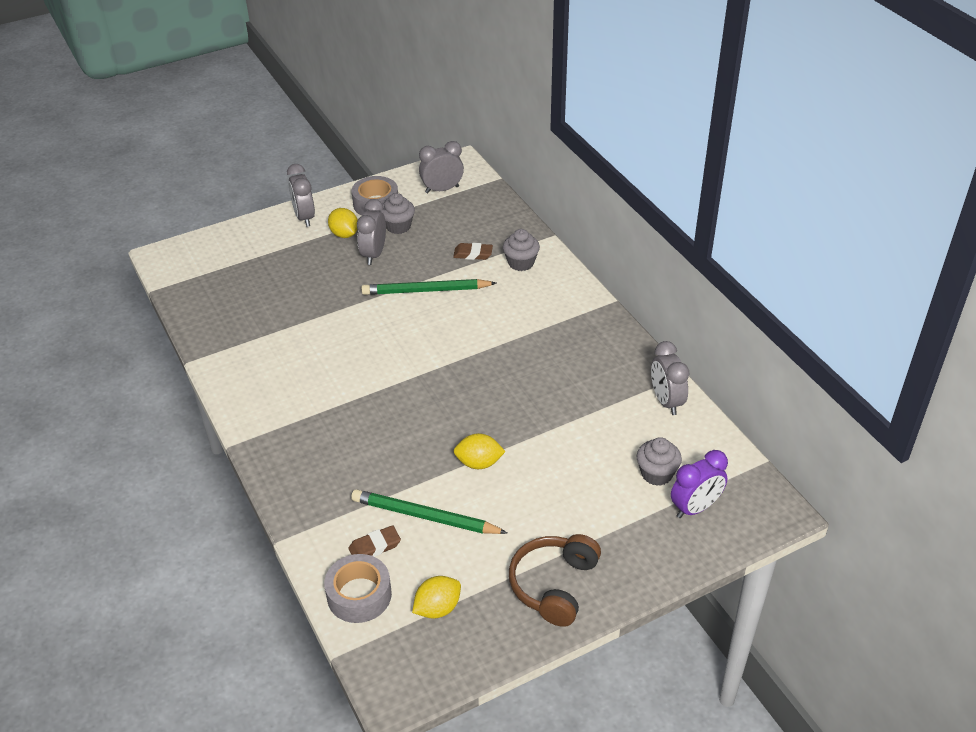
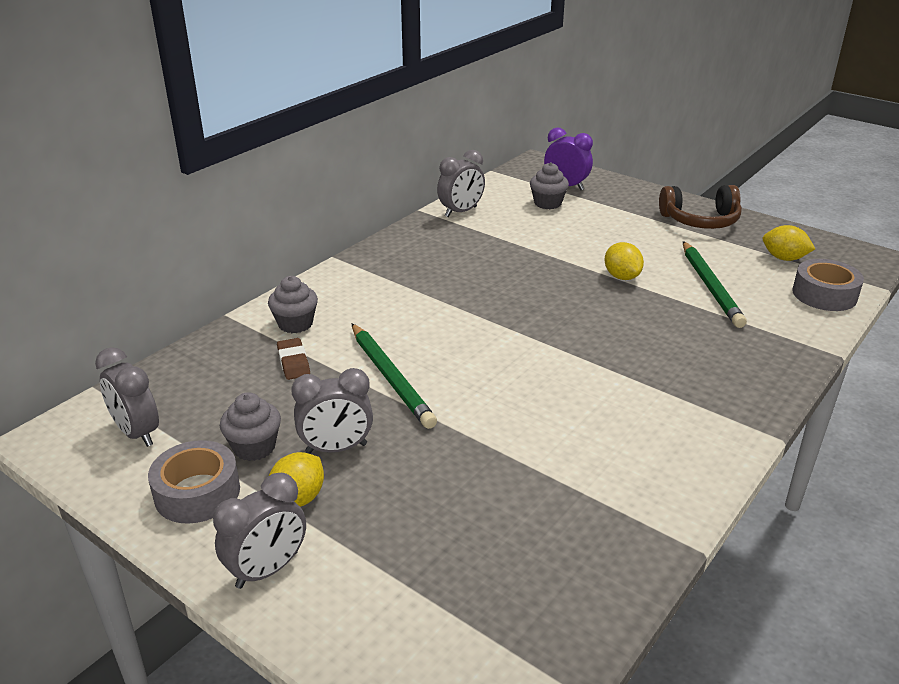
camera: 115 degrees left, 10 degrees down
brown eraser [349,525,401,557] -> none

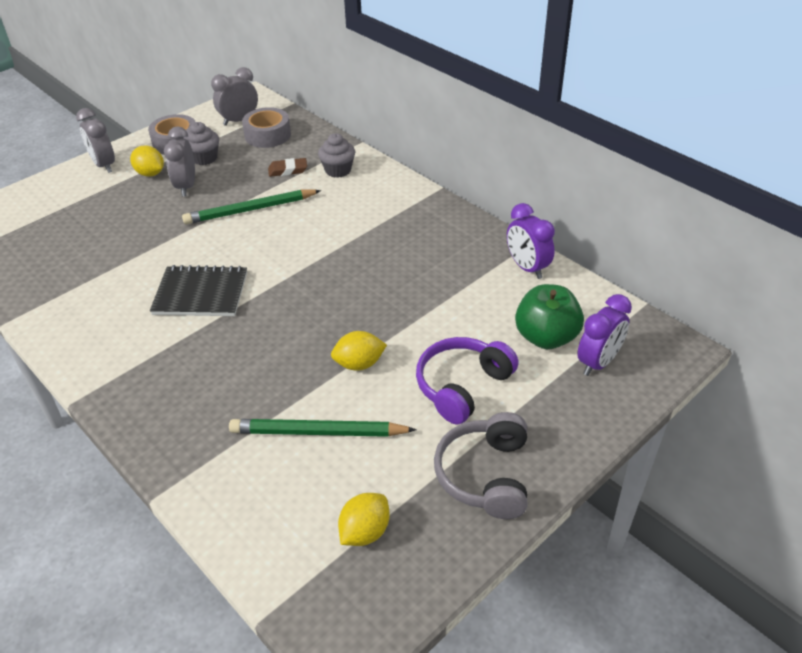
camera: 100 degrees right, 10 degrees up
grey clock [437,150,485,217] -> purple clock [507,203,555,279]
grey cupcake [530,162,569,209] -> green apple [515,284,584,349]
brown headphones [659,185,742,229] -> grey headphones [434,412,527,519]
grey tape [792,259,864,311] -> grey tape moved to [242,107,291,148]
none -> black notebook [150,265,247,316]
none -> purple headphones [416,337,519,424]

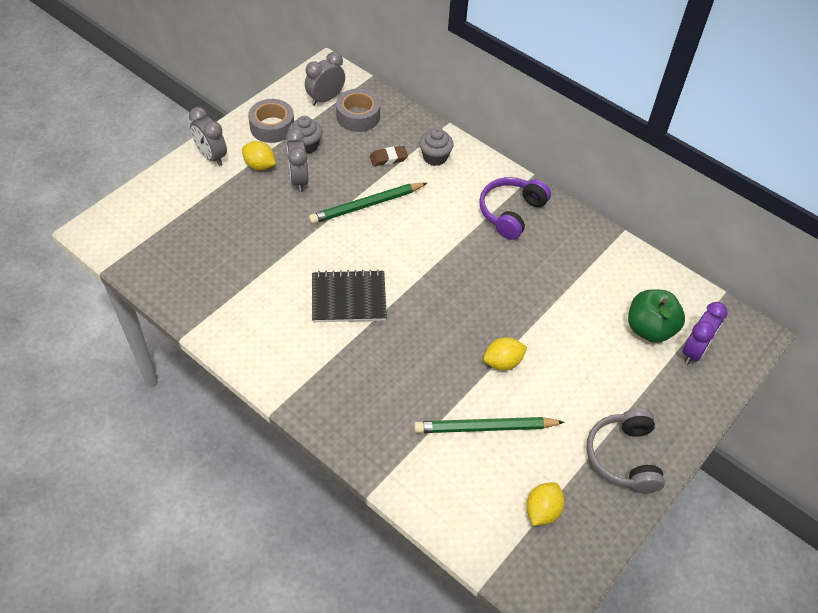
camera: 10 degrees left, 10 degrees up
purple headphones [416,337,519,424] -> purple headphones moved to [479,177,551,240]
purple clock [507,203,555,279] -> none

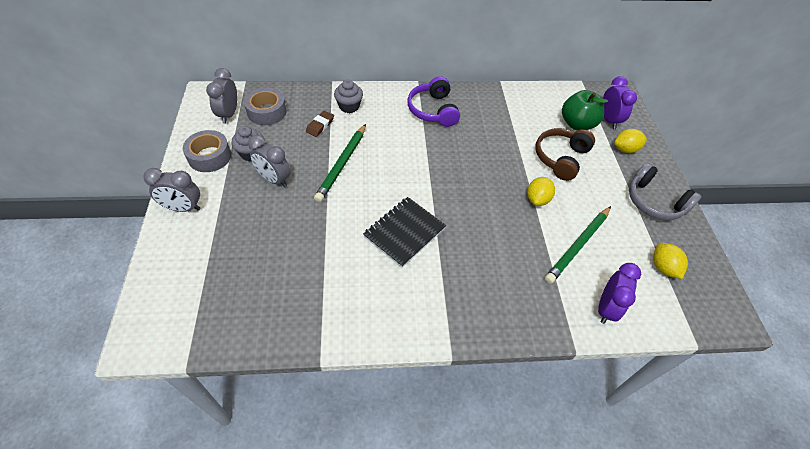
camera: 45 degrees left, 0 degrees up
yellow lemon [242,141,276,170] -> yellow lemon moved to [614,129,647,153]
none -> brown headphones [536,128,595,181]
none -> purple clock [598,263,641,324]

